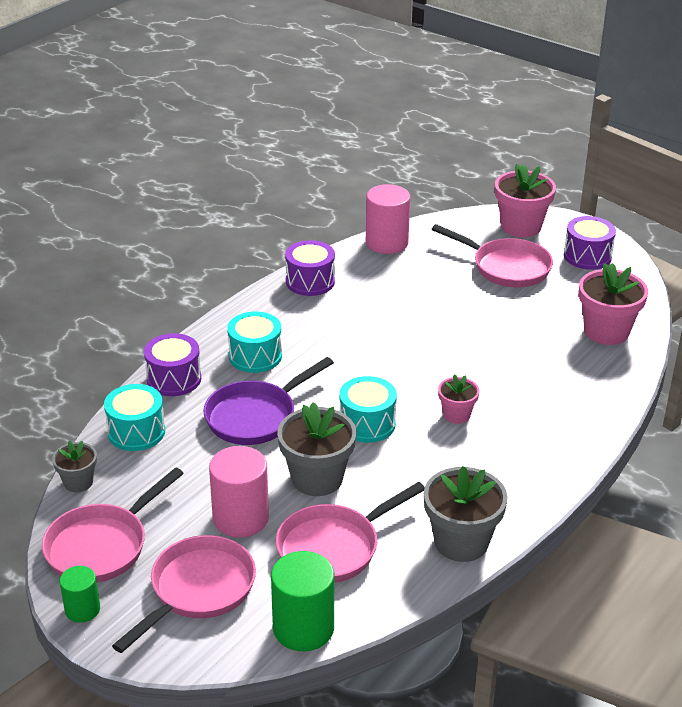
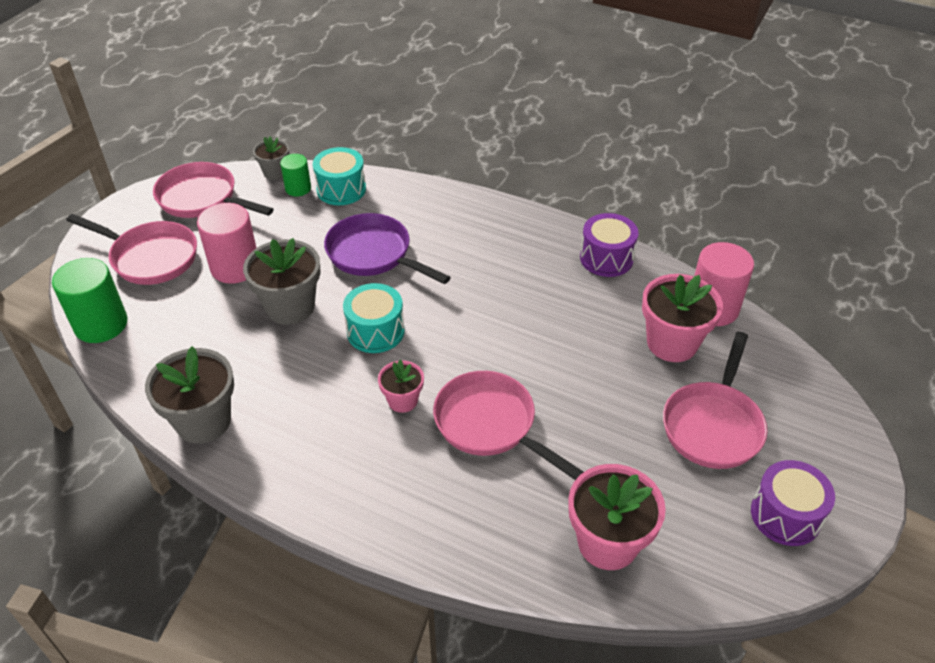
camera: 80 degrees right, 10 degrees up
green cylinder [60,566,100,623] -> green cylinder moved to [280,154,311,196]
purple drum [144,333,201,396] -> none
turquoise drum [227,311,282,373] -> none
pink pan [276,482,425,583] -> pink pan moved to [433,371,584,480]
pink flower pot [495,164,556,237] -> pink flower pot moved to [642,274,723,362]

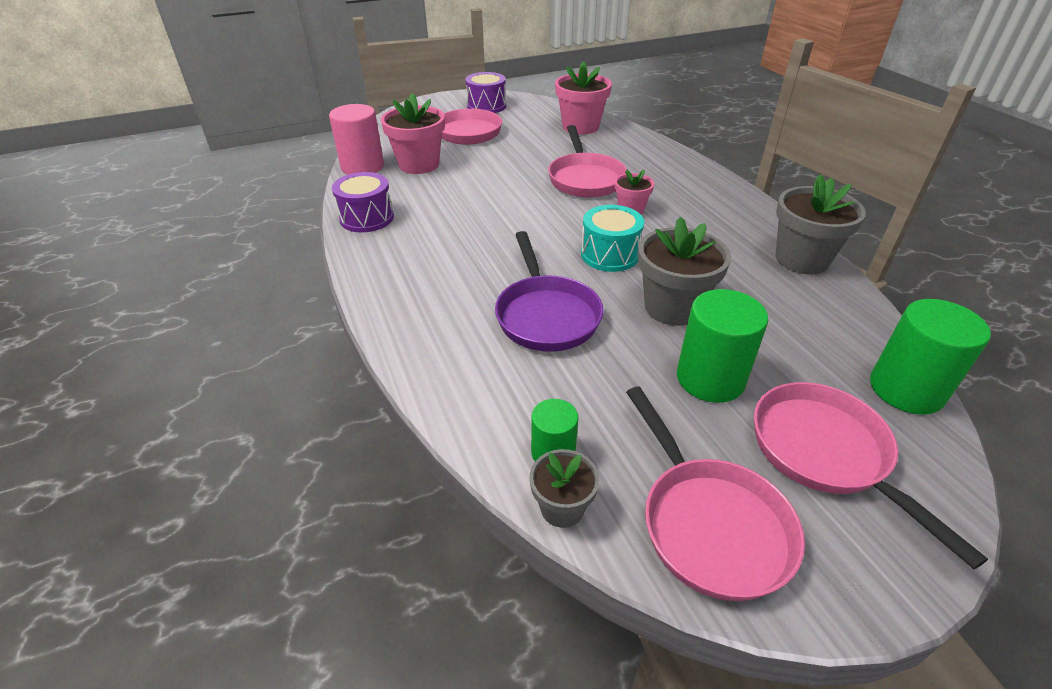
camera: 140 degrees left, 5 degrees down
pink cylinder [197,203,257,284] -> green cylinder [677,289,768,403]
turquoise drum [313,147,366,205] -> none

